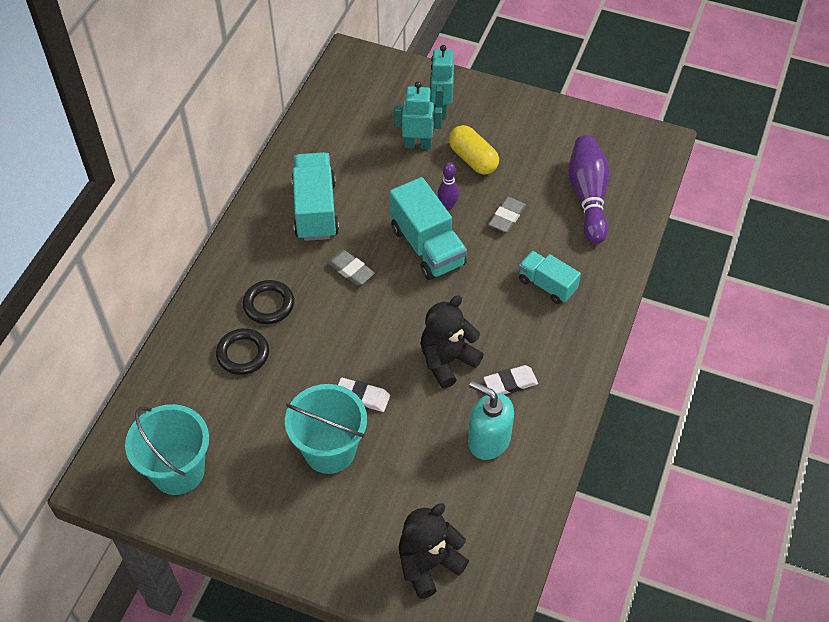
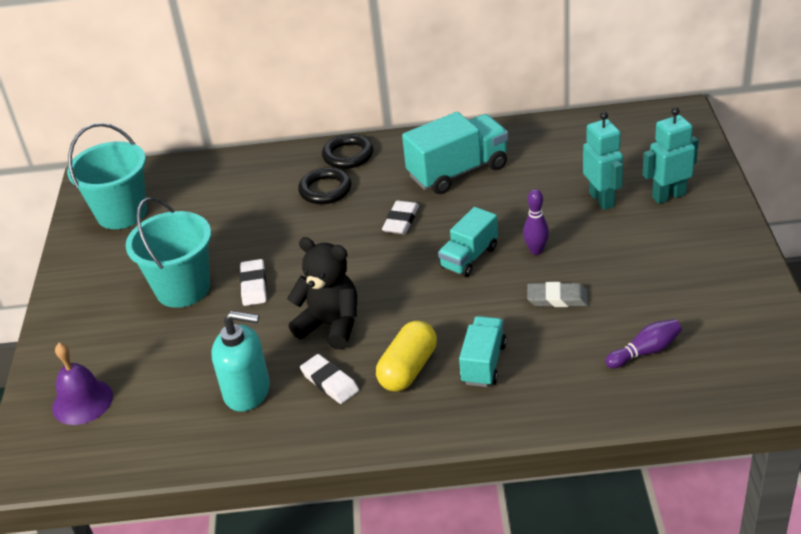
camera: 70 degrees right, 15 degrees down
black ring [216,328,269,375] -> black ring moved to [322,134,373,169]
grey eraser [328,250,375,286] -> white eraser [382,200,419,234]
turquoise truck [390,177,467,280] -> turquoise truck [438,207,498,277], size x0.62
black teddy bear [399,503,469,599] -> purple bell [52,343,113,425]
yellow capsule [449,125,499,175] -> yellow capsule moved to [376,321,437,392]
turquoise soap dispenser [468,381,514,460] -> turquoise soap dispenser turned 90 degrees clockwise [212,311,270,412]
purple bowling pin [568,135,609,244] -> purple bowling pin [605,319,682,368], size x0.53

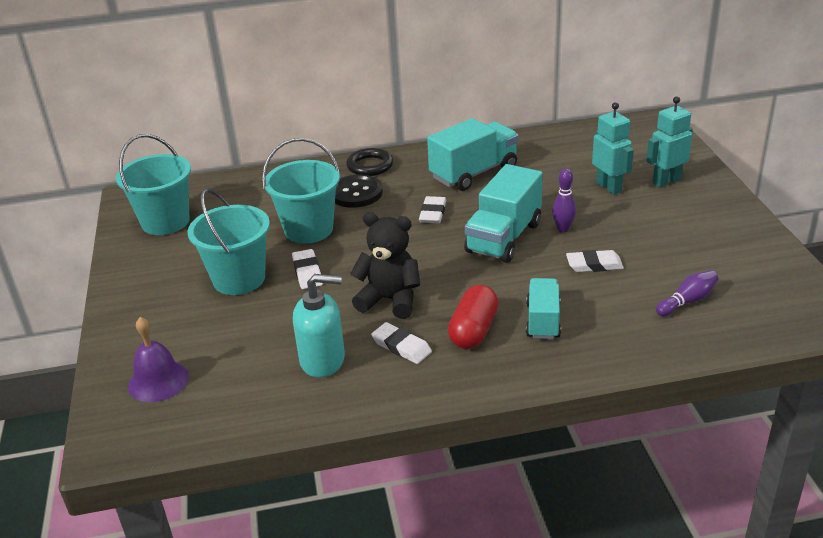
camera: 10 degrees left, 5 degrees down
black ring [298,167,352,204] -> black button [335,175,383,208]
yellow capsule [376,321,437,392] -> red capsule [448,285,498,349]
turquoise truck [438,207,498,277] -> turquoise truck [464,164,543,263], size x1.61
grey eraser [527,282,588,307] -> white eraser [566,250,624,272]
none -> turquoise bucket [262,138,340,244]

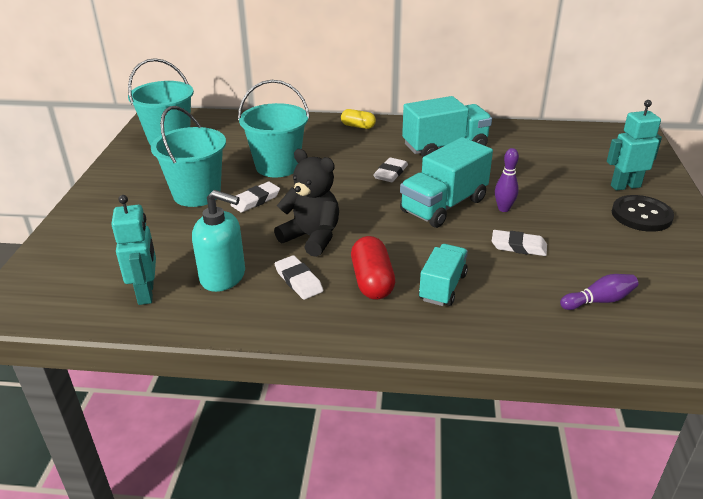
camera: 15 degrees right, 0 degrees up
purple bell [128,317,189,402] -> none
white eraser [292,249,323,289] -> white eraser turned 45 degrees clockwise [230,182,280,213]
black button [335,175,383,208] -> black button moved to [612,195,674,232]
black ring [346,148,393,176] -> yellow capsule [341,109,376,129]
red capsule [448,285,498,349] -> red capsule turned 45 degrees counterclockwise [351,236,395,300]
turquoise robot [592,102,634,195] -> turquoise robot moved to [111,195,156,305]

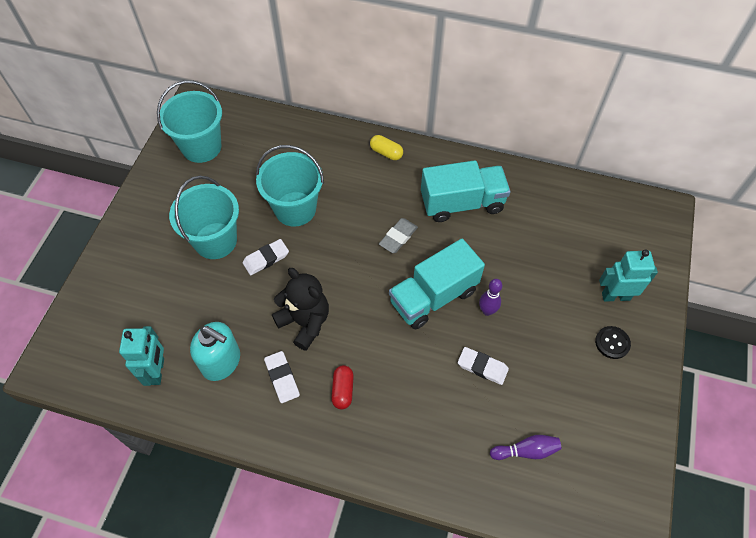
camera: 10 degrees right, 25 degrees up
red capsule [351,236,395,300] -> red capsule [331,365,354,409], size x0.65
white eraser [373,158,408,182] -> grey eraser [379,218,418,253]
turquoise truck [419,244,468,306] -> none
black button [612,195,674,232] -> black button [595,326,631,359], size x0.63

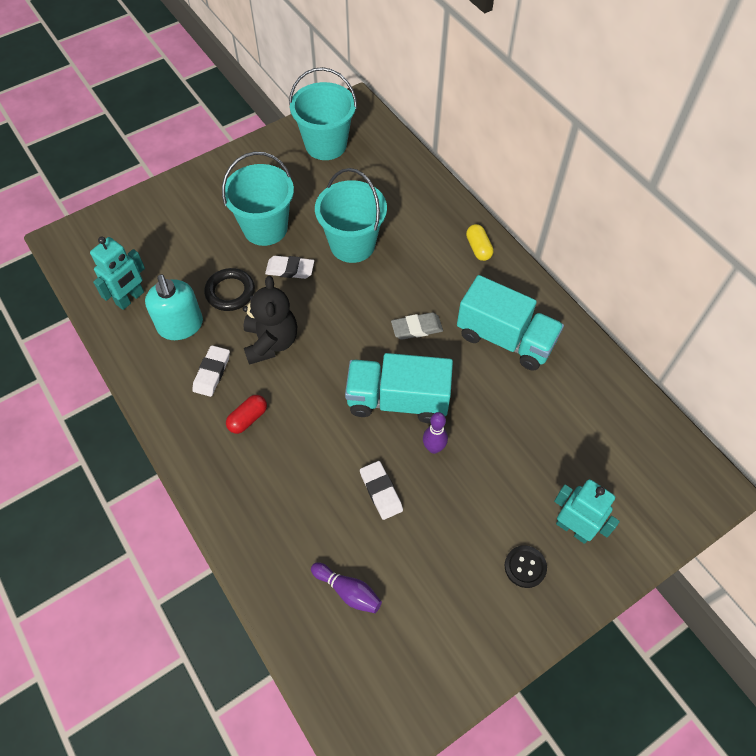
camera: 40 degrees right, 0 degrees up
none -> black ring [204,268,255,311]

